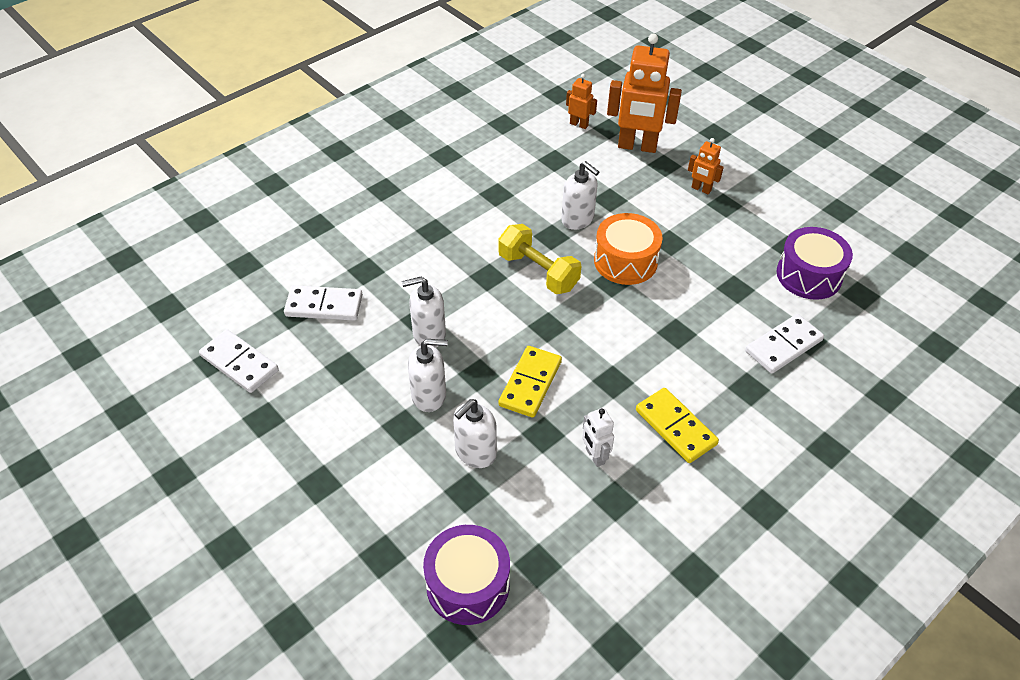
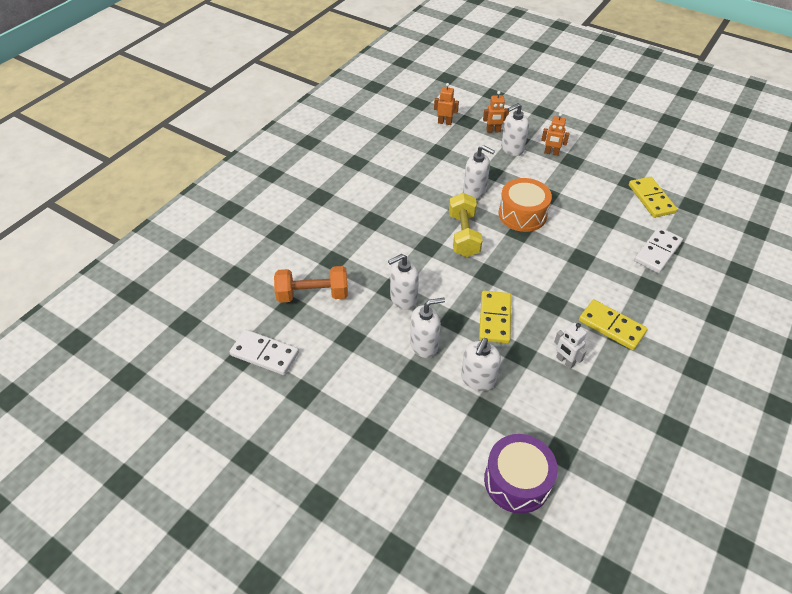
camera: 15 degrees left, 0 degrees up
white domino [284,285,363,321] -> orange dumbbell [274,266,348,303]
yellow dumbbell [498,224,581,294] -> yellow dumbbell turned 60 degrees clockwise [449,193,483,257]
orange robot [607,34,682,153] -> orange robot [483,91,509,133], size x0.48
purple drum [776,227,853,300] -> yellow domino [629,177,677,218]
none -> white soap dispenser [501,103,529,156]

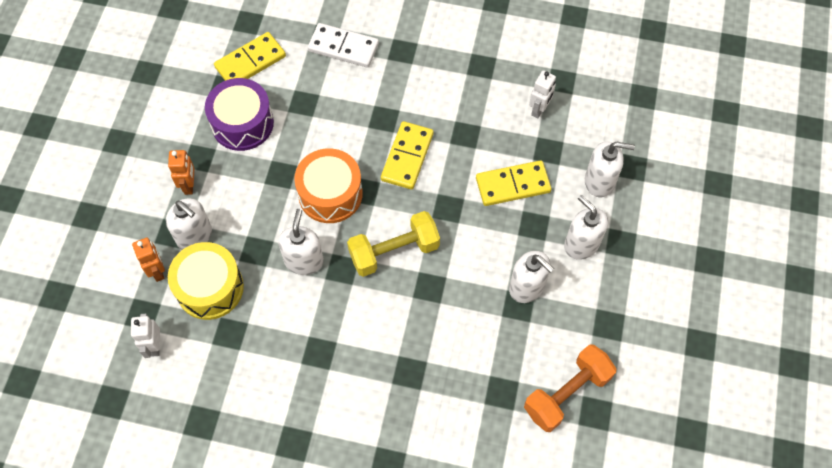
camera: 110 degrees left, 15 degrees up
white domino [229,329,299,375] -> none
orange dumbbell [274,266,348,303] -> orange dumbbell turned 75 degrees clockwise [524,344,617,432]
orange robot [434,83,459,125] -> white robot [131,314,160,358]
purple drum [484,434,558,514] -> purple drum moved to [205,78,274,151]
yellow domino [579,300,647,350] -> yellow domino moved to [381,121,434,190]
none -> yellow drum [168,242,244,320]

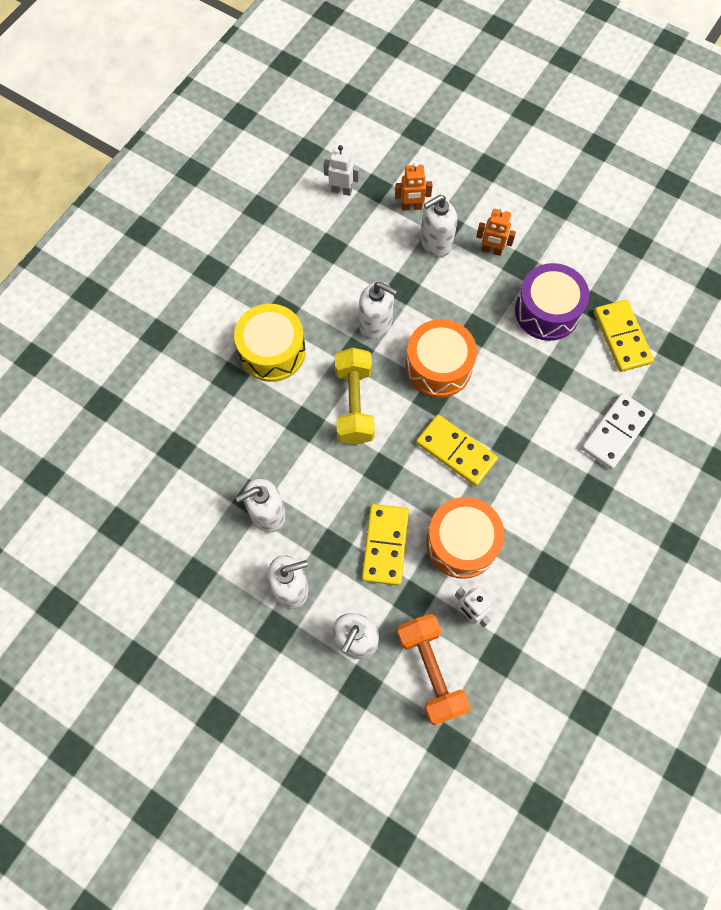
camera: 110 degrees right, 5 degrees up
yellow drum [168,242,244,320] -> yellow drum moved to [234,304,306,382]
orange dumbbell [524,344,617,432] -> orange dumbbell moved to [397,614,471,725]
none -> orange drum [426,497,504,579]

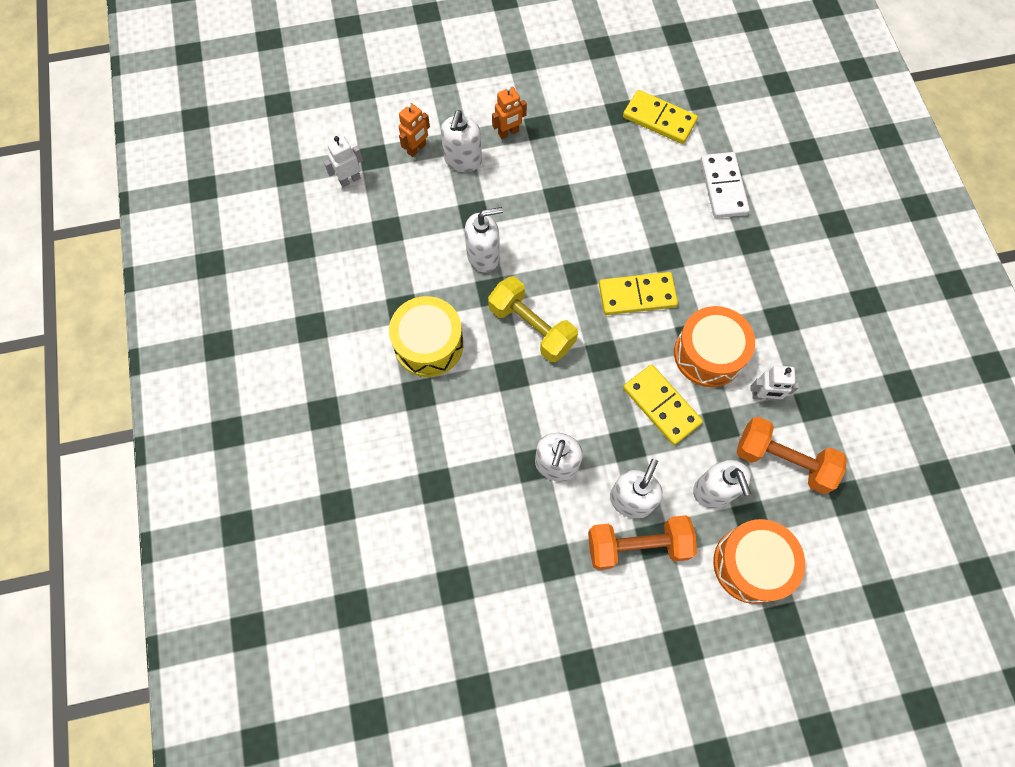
camera: 45 degrees left, 0 degrees up
orange drum [405,319,477,398] -> orange drum moved to [713,519,805,604]
purple drum [515,263,589,341] -> none
none -> orange dumbbell [588,515,697,570]

